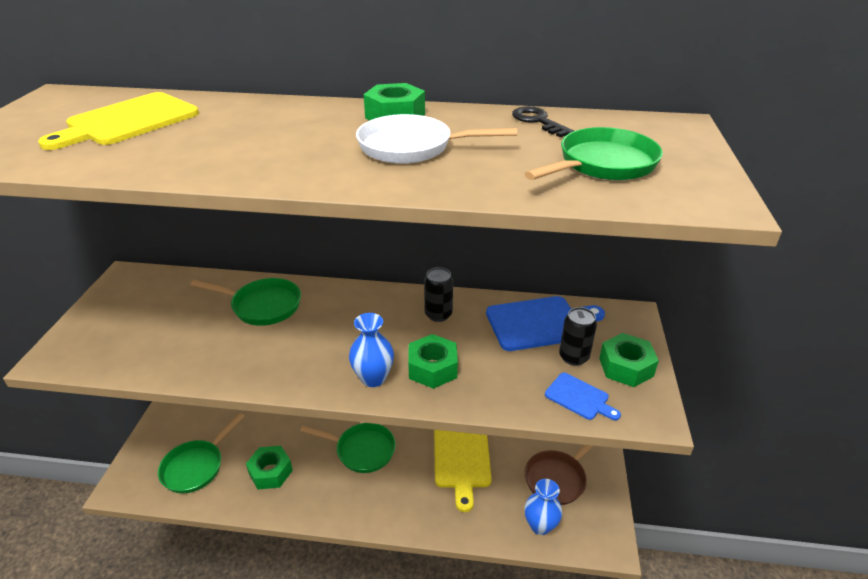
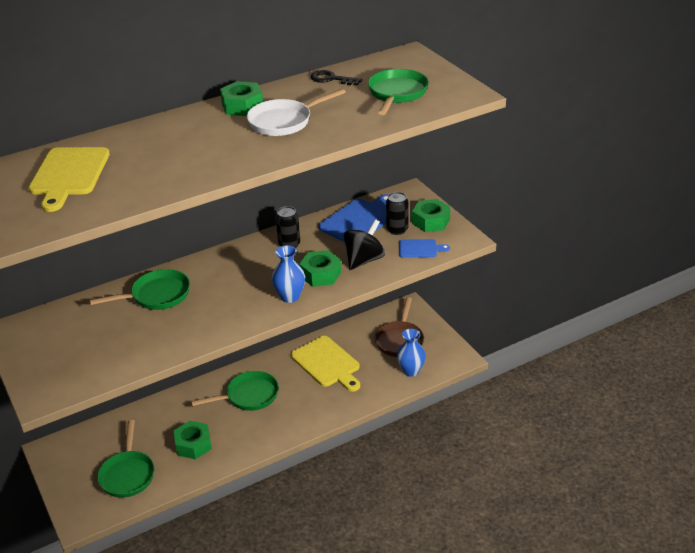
camera: 35 degrees left, 0 degrees up
none -> black spinning top [344,219,385,270]

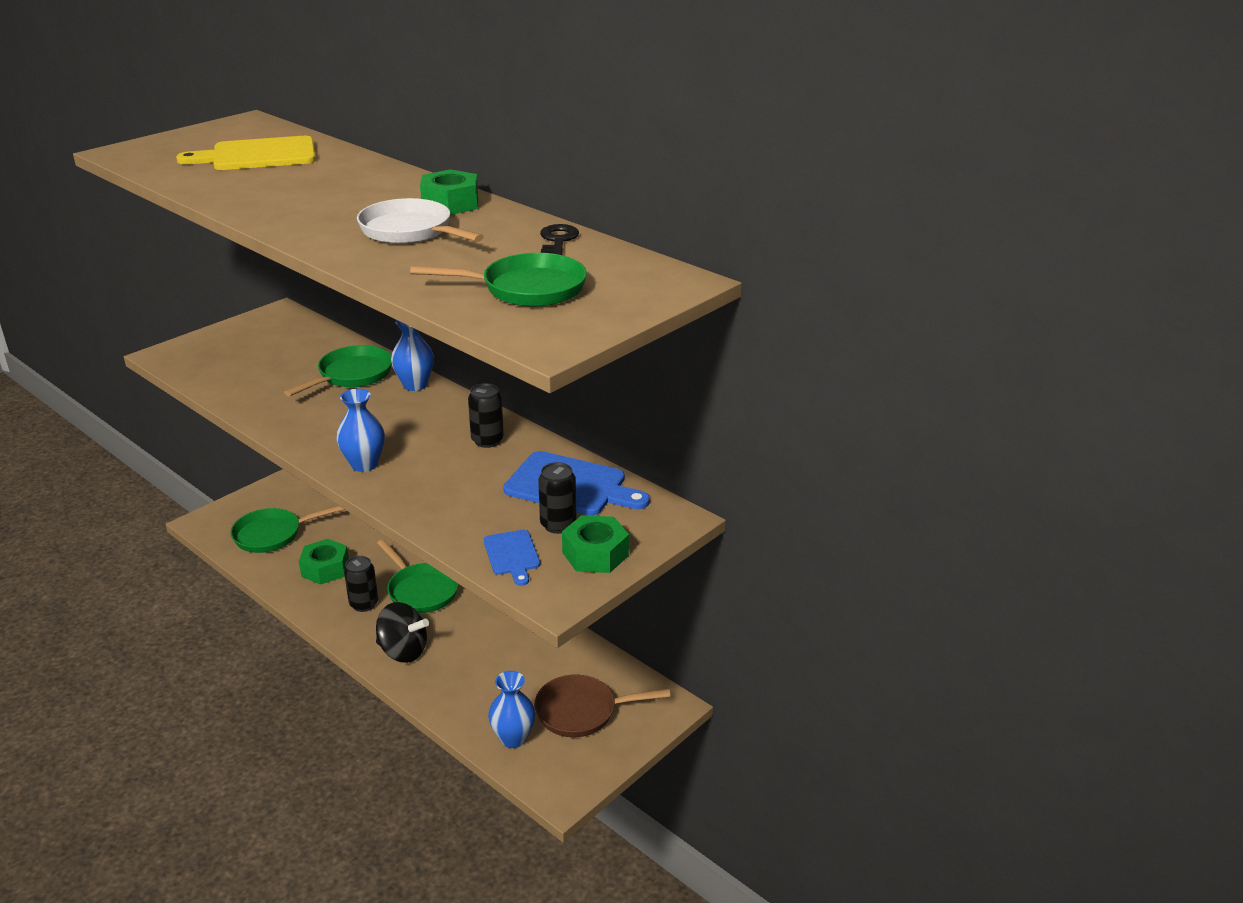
camera: 70 degrees right, 5 degrees down
green pan [90,269,190,310] -> green pan turned 105 degrees counterclockwise [284,345,392,396]
yellow cutting board [291,336,360,392] -> none
green nut [299,250,341,287] -> none
black spinning top [344,219,385,270] -> black spinning top moved to [376,602,429,663]
none -> black can [344,556,378,612]
none -> blue vase [391,320,434,391]

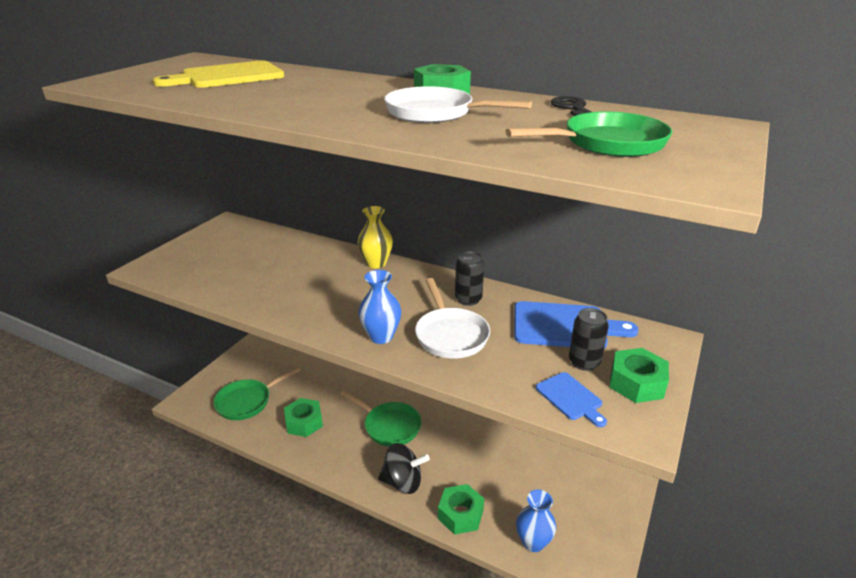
camera: 15 degrees left, 0 degrees up
green pan [284,345,392,396] -> none
black can [344,556,378,612] -> none
blue vase [391,320,434,391] -> yellow vase [358,206,393,269]
brown pan [534,675,671,737] -> none
none -> white pan [415,278,490,359]
none -> green nut [438,484,484,535]

